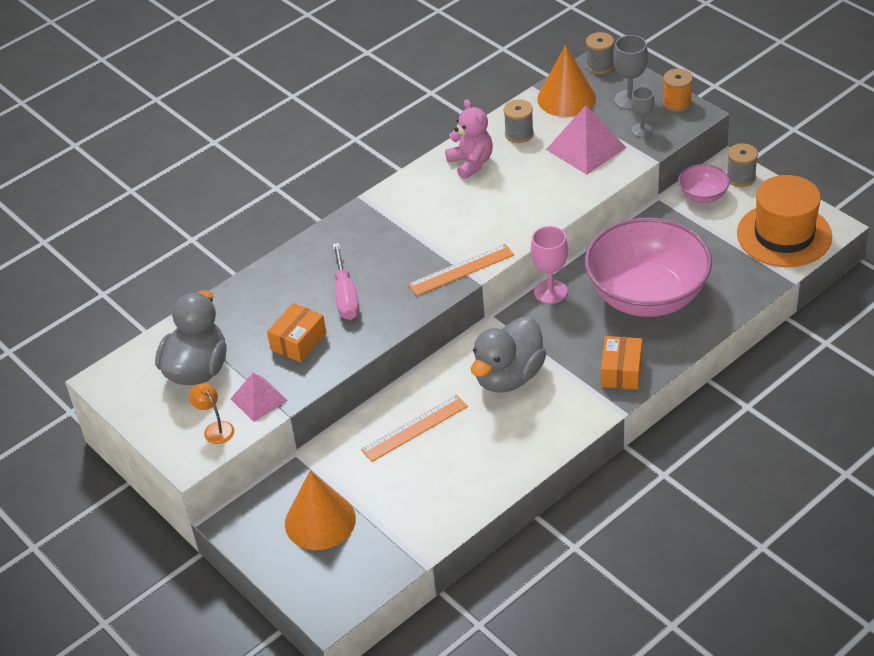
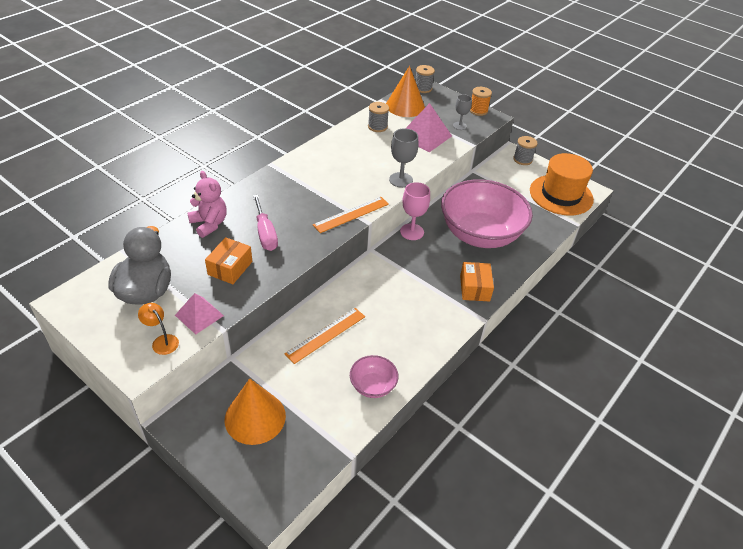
camera: 15 degrees left, 0 degrees up
pink teddy bear [445,99,493,179] -> pink teddy bear moved to [187,171,227,238]
grey duck [471,316,546,393] -> none
grey goblet [613,35,648,110] -> grey goblet moved to [389,128,418,188]
pink bowl [678,164,730,203] -> pink bowl moved to [350,355,399,398]

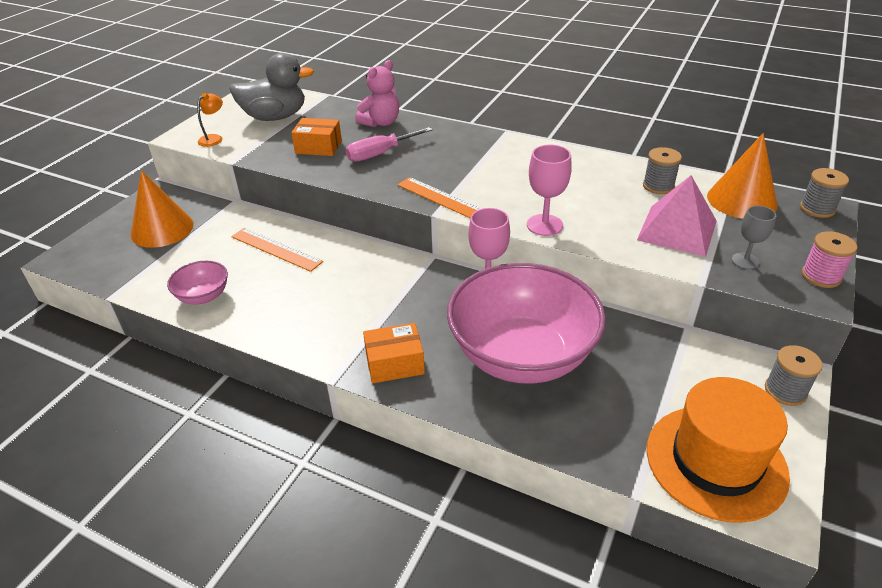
camera: 80 degrees right, 5 degrees down
pink pyramid [175,293,224,334] -> none
grey goblet [389,128,418,188] -> pink goblet [527,145,572,236]
orange spool [470,87,492,116] -> pink spool [801,231,857,288]

